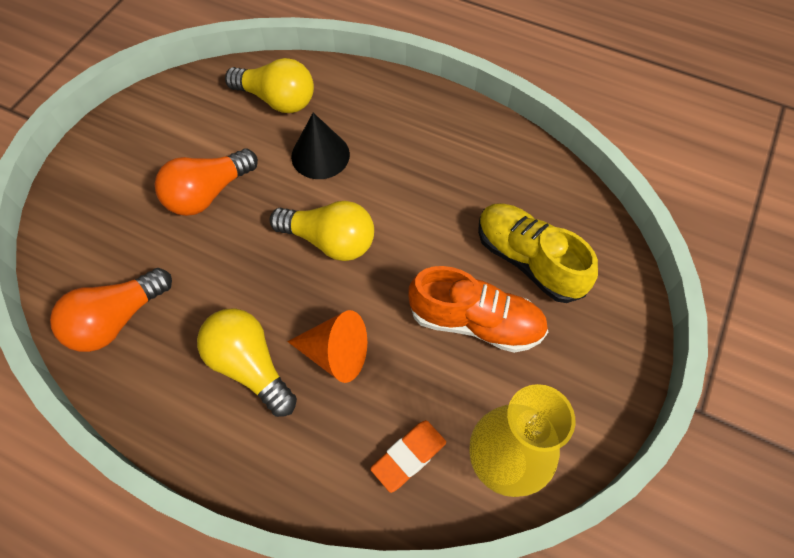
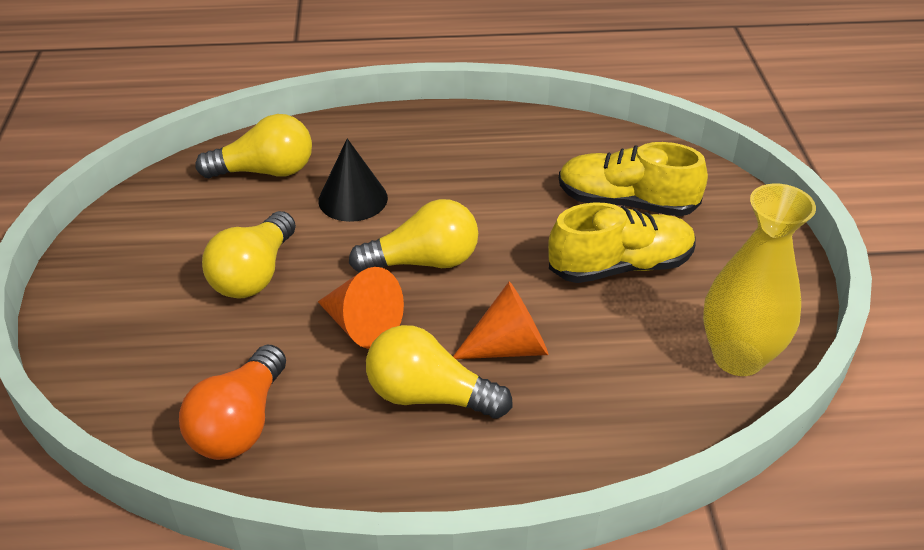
camera: 30 degrees left, 20 degrees down
orange light bulb [155,149,258,216] -> yellow light bulb [202,211,296,299]
orange eraser [370,420,446,493] -> none
orange shoe [409,266,548,353] -> yellow shoe [548,202,696,283]
none -> orange cone [318,267,404,349]

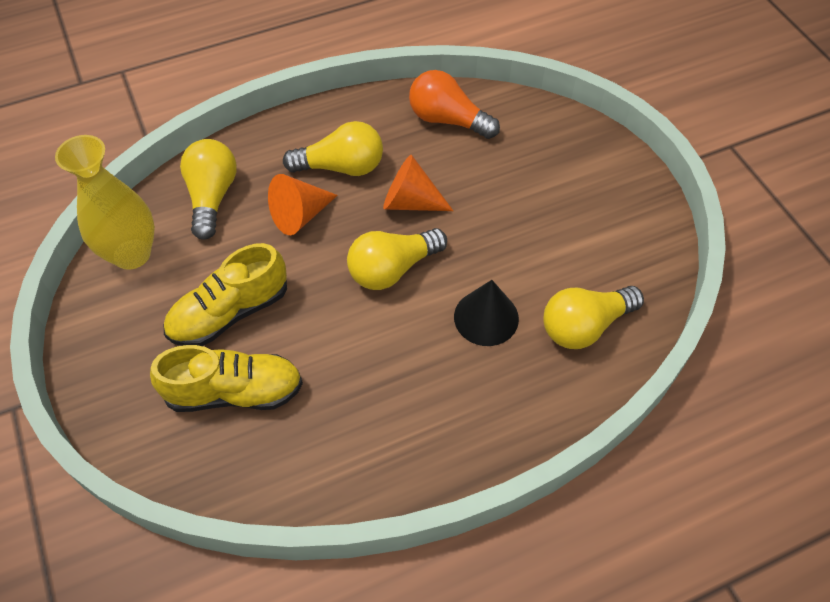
camera: 160 degrees right, 15 degrees up
orange light bulb [179,345,286,460] -> orange light bulb turned 60 degrees counterclockwise [409,70,500,139]
yellow light bulb [202,211,296,299] -> yellow light bulb moved to [180,139,237,240]

